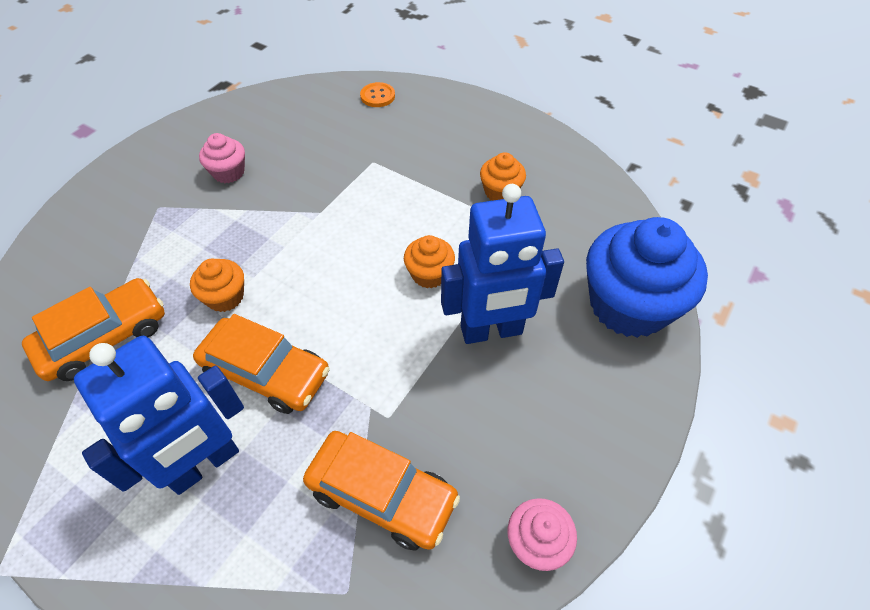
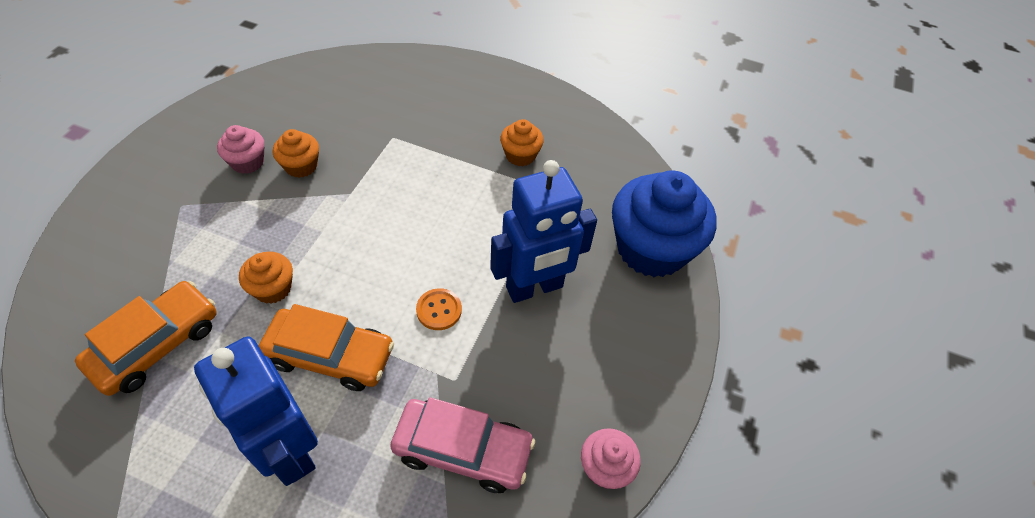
camera: 15 degrees left, 0 degrees up
blue robot [74,336,244,495] -> blue robot turned 105 degrees clockwise [194,336,318,486]
orange car [303,431,460,551] -> pink car [390,397,535,493]
orange button [360,82,395,107] -> orange button moved to [416,288,462,330]
orange cupcake [404,235,455,288] -> orange cupcake moved to [273,129,319,178]

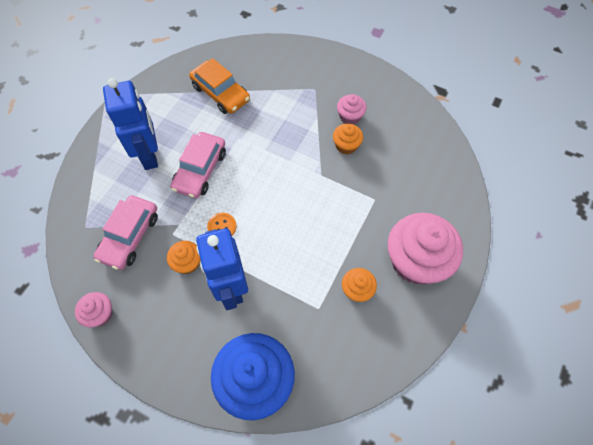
camera: 100 degrees right, 10 degrees up
blue robot [194,336,318,486] -> blue robot turned 105 degrees clockwise [103,78,158,170]
orange cupcake [239,252,293,304] -> orange cupcake moved to [167,241,201,274]
orange car [259,304,394,391] -> pink car [170,132,226,198]
none -> pink cupcake [388,213,463,285]

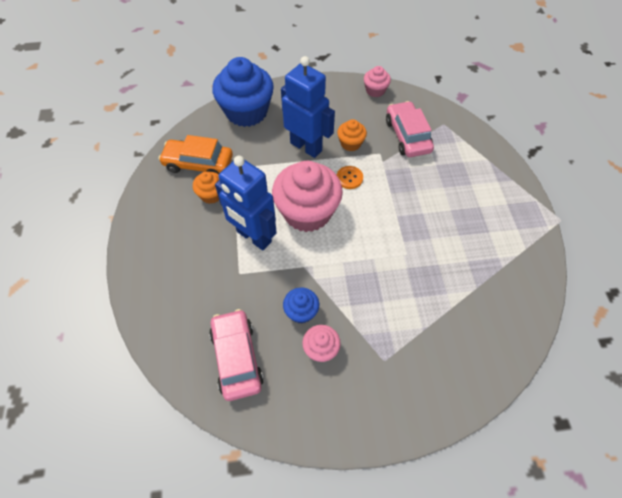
camera: 145 degrees right, 5 degrees down
blue robot [103,78,158,170] -> blue robot moved to [215,156,277,250]
pink car [170,132,226,198] -> pink car moved to [209,309,264,401]
orange car [189,58,250,114] -> orange car moved to [159,135,233,174]
orange cupcake [333,123,363,155] -> blue cupcake [283,288,319,323]
pink cupcake [388,213,463,285] -> pink cupcake moved to [272,161,343,232]

